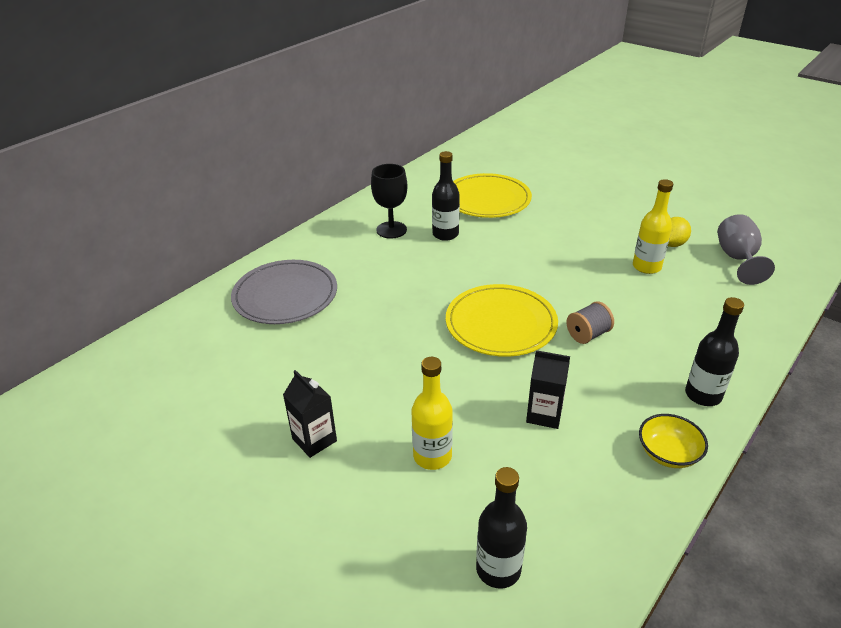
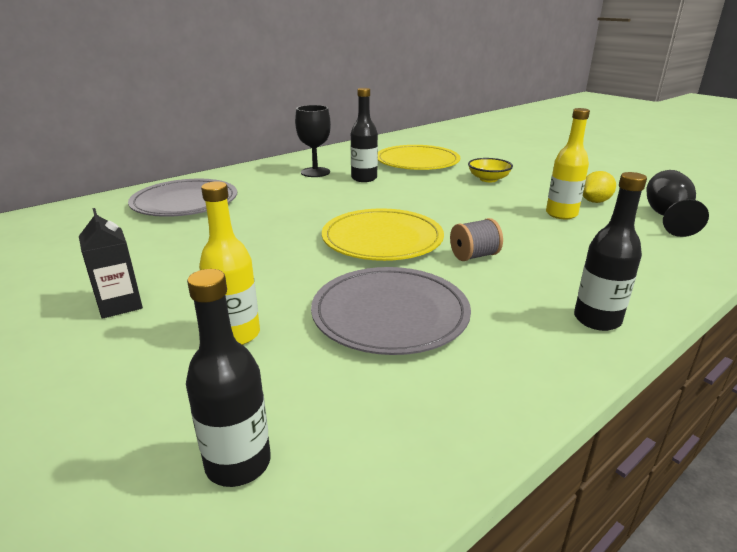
camera: 10 degrees right, 10 degrees down
black carton [526,350,570,429] -> grey plate [311,267,471,355]
yellow bowl [639,414,708,468] -> yellow bowl moved to [468,158,513,182]
grey goblet [718,214,775,285] -> black goblet [647,170,709,237]

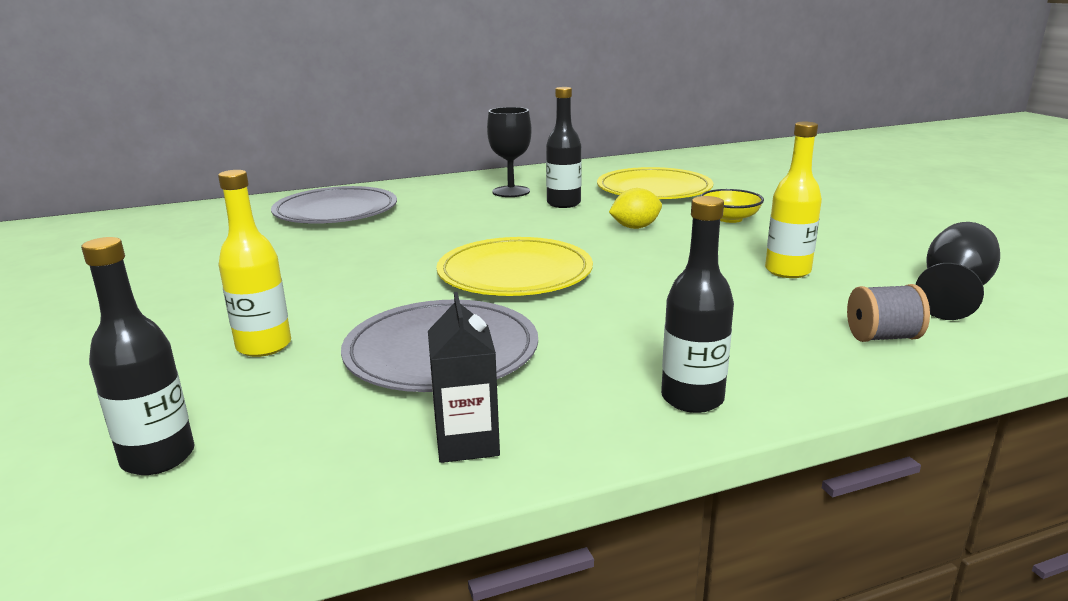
camera: 20 degrees right, 5 degrees down
black carton [79,208,143,319] -> black carton moved to [428,292,500,463]
grey spool [450,218,503,261] -> grey spool moved to [847,284,930,342]
yellow lemon [583,171,616,203] -> yellow lemon moved to [609,188,662,229]

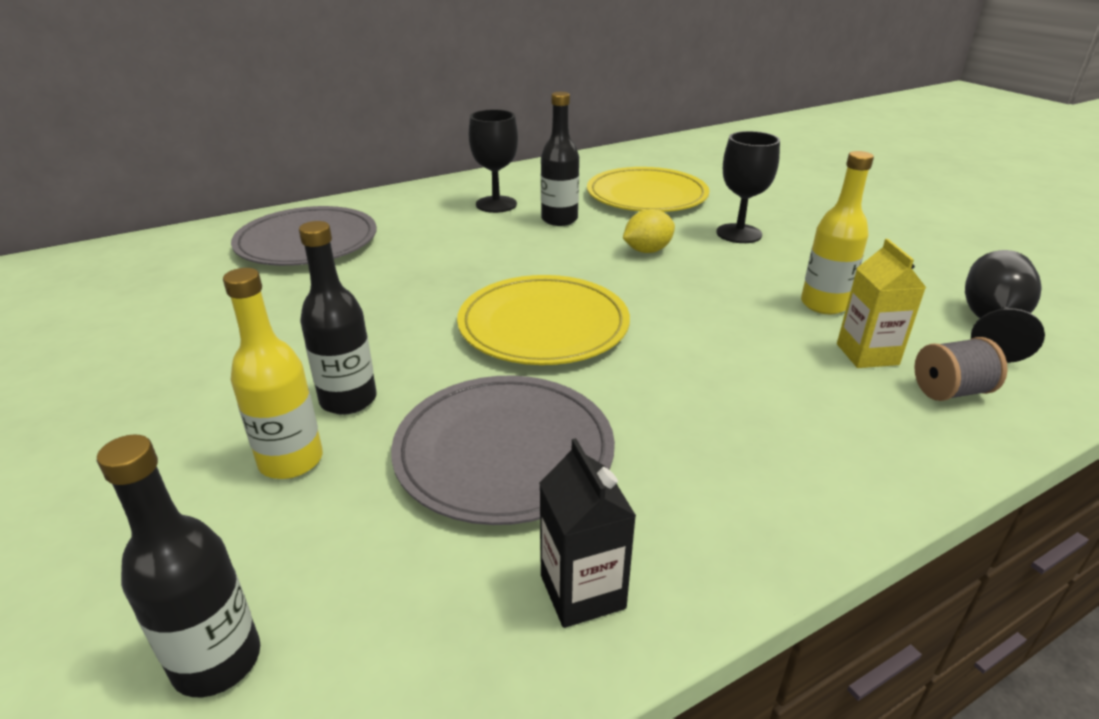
camera: 10 degrees left, 10 degrees up
black bottle [661,196,734,413] -> black bottle moved to [299,221,377,415]
yellow bowl [701,189,764,223] -> black goblet [716,131,780,243]
none -> yellow carton [837,239,926,368]

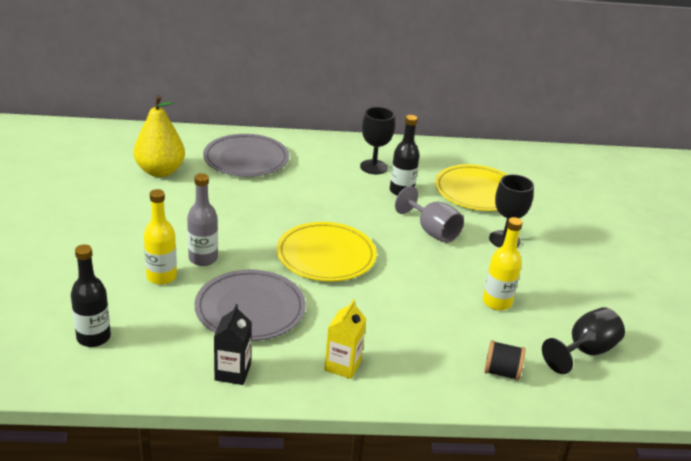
camera: 25 degrees right, 0 degrees up
black bottle [299,221,377,415] -> grey bottle [187,173,218,266]
yellow lemon [623,209,675,253] -> grey goblet [395,186,464,243]
yellow carton [837,239,926,368] -> yellow carton moved to [325,299,366,379]
grey spool [914,337,1008,401] -> black spool [484,340,526,381]
none -> yellow pear [134,95,185,177]

